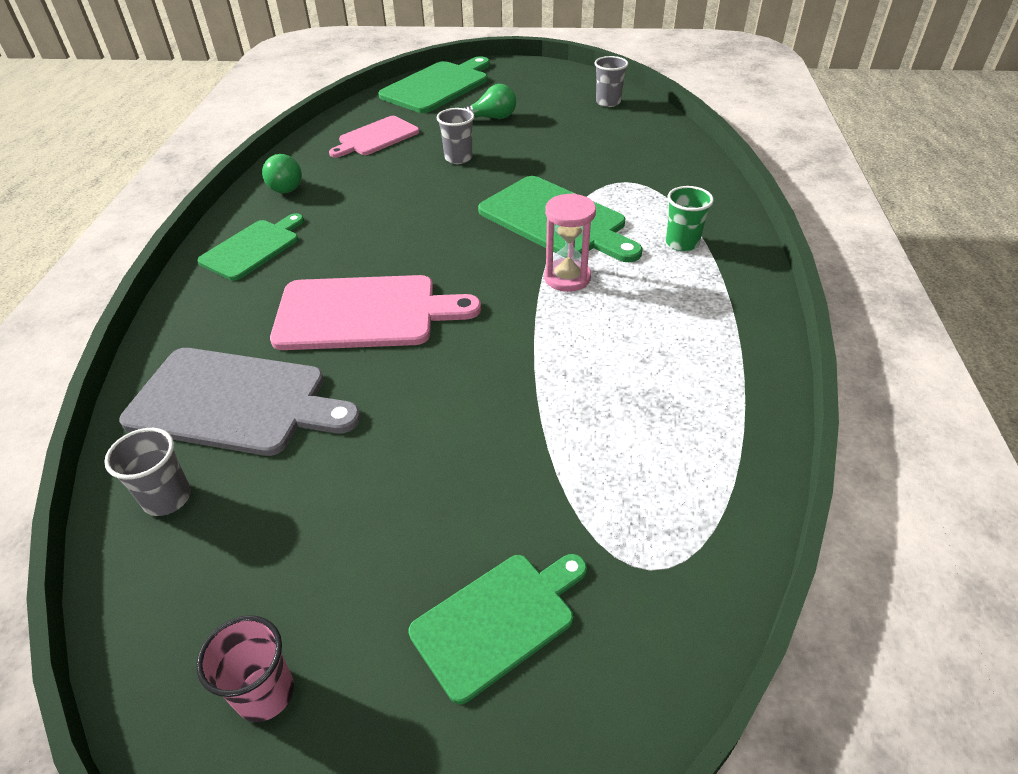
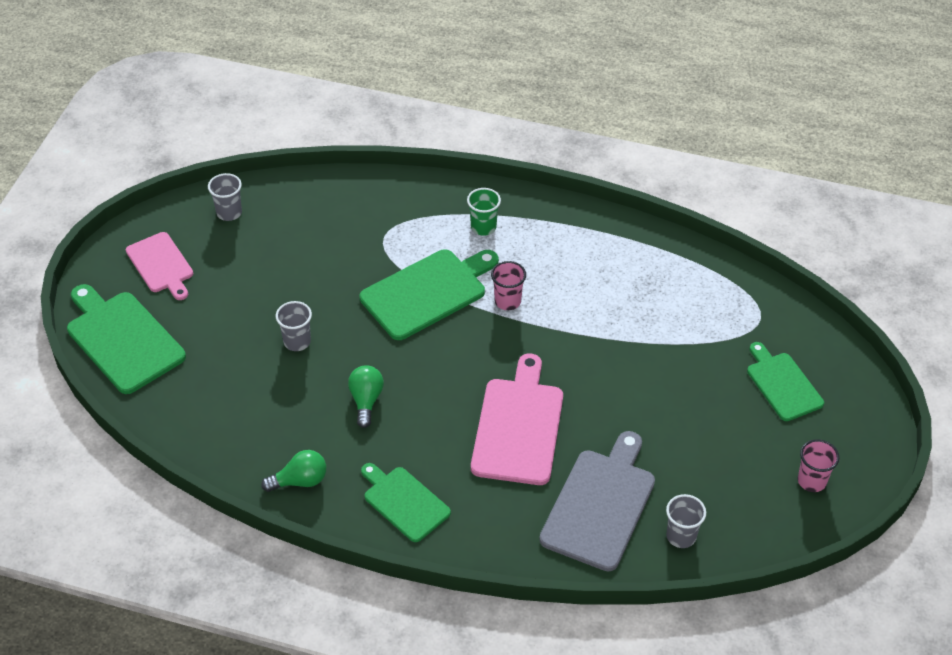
camera: 80 degrees left, 5 degrees up
pink cutting board [329,116,419,158] -> pink cutting board moved to [126,232,193,300]
green light bulb [464,84,516,119] -> green light bulb moved to [348,365,384,428]
pink hourglass [544,193,596,292] -> pink cup [491,261,526,310]

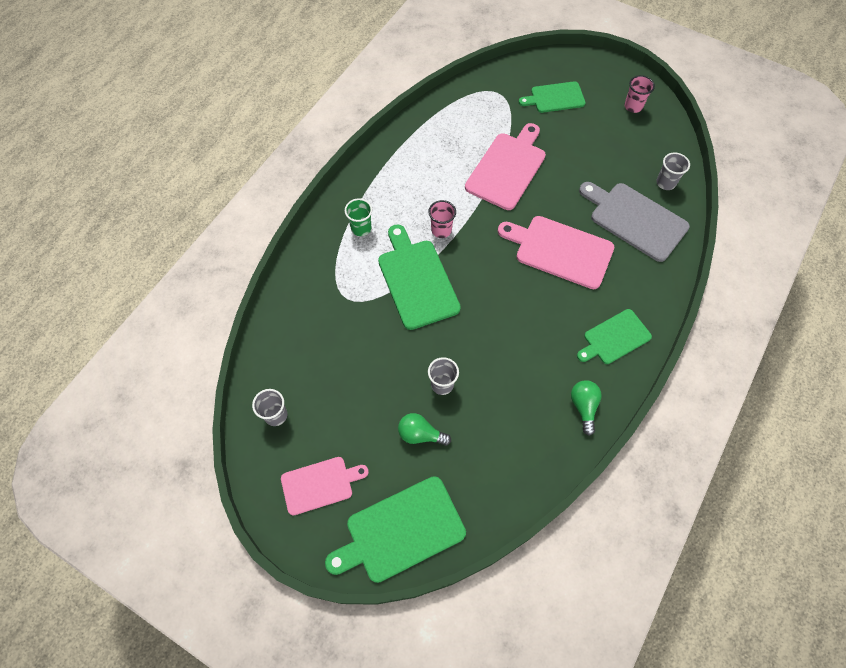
camera: 75 degrees left, 15 degrees up
green light bulb [348,365,384,428] -> green light bulb moved to [398,413,451,446]
none -> pink cutting board [465,123,546,210]

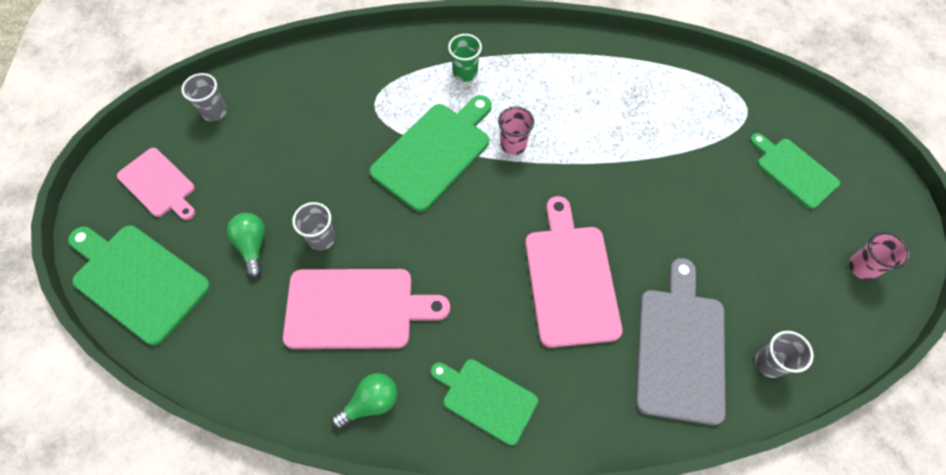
camera: 60 degrees right, 0 degrees up
pink cutting board [465,123,546,210] -> pink cutting board moved to [283,269,450,349]

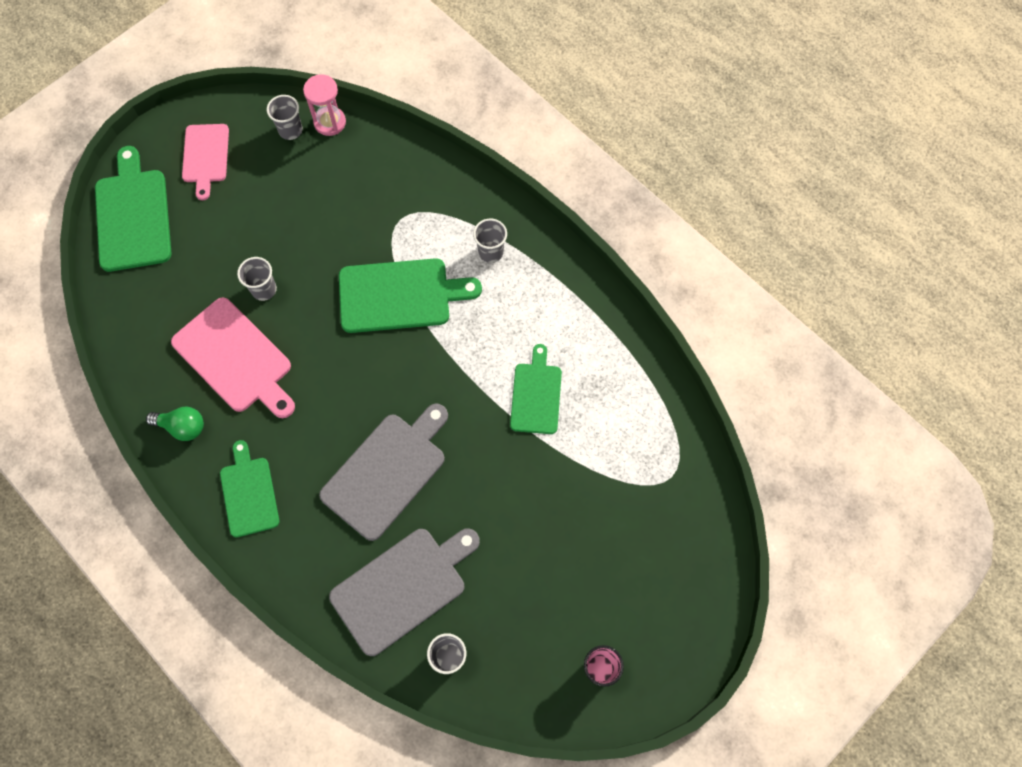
camera: 45 degrees right, 5 degrees up
green light bulb [227,213,265,278] -> none
green cup [448,34,482,82] -> grey cup [473,219,507,263]
pink cup [498,106,534,155] -> none
pink cutting board [525,196,623,348] -> grey cutting board [319,403,448,541]
green cutting board [750,133,840,209] -> green cutting board moved to [510,344,562,434]
none -> pink hourglass [303,74,346,136]

